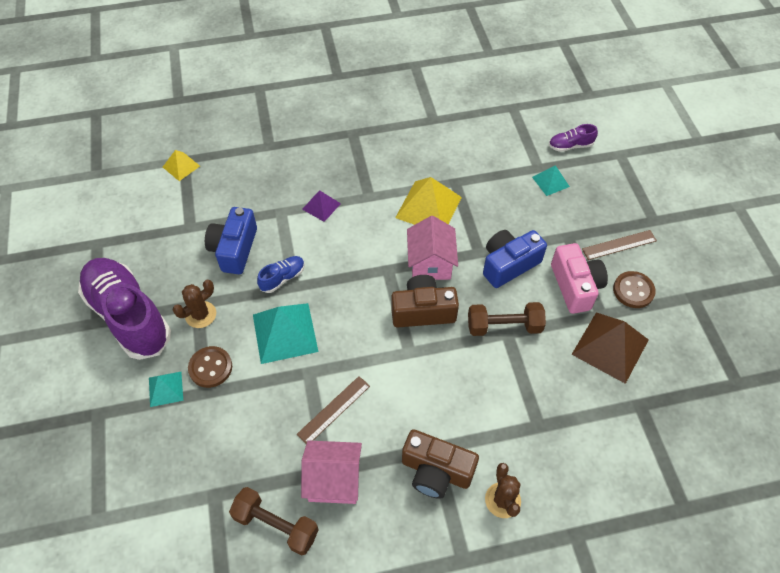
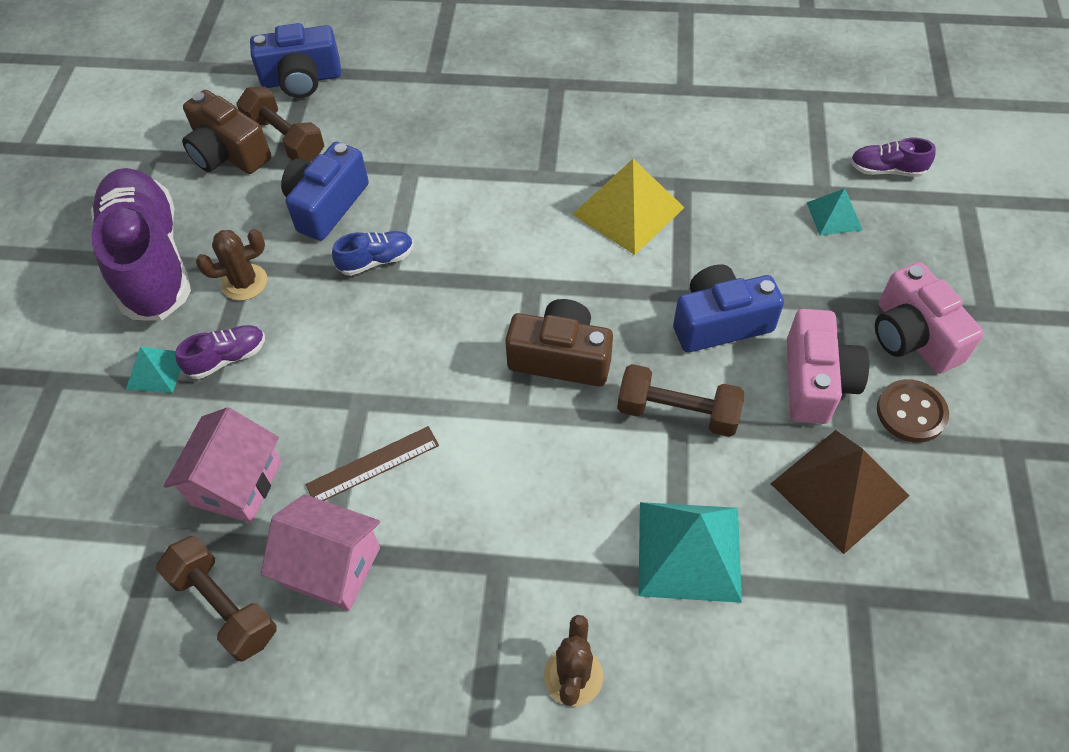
camera: 20 degrees right, 0 degrees up
yellow pyramid [163,150,200,181] -> blue camera [250,23,341,98]
brown button [188,346,232,388] -> purple shoe [175,325,265,379]
turquoise pyramid [253,303,319,364] -> turquoise pyramid moved to [638,502,742,603]
purple pyramid [302,190,341,222] -> none
brown camera [402,429,479,499] -> brown camera moved to [182,90,271,174]
pink house [407,216,458,280] -> pink house moved to [163,407,281,523]
brown ruler [582,230,657,260] -> pink camera [875,262,984,374]
none -> brown dumbbell [236,87,324,162]

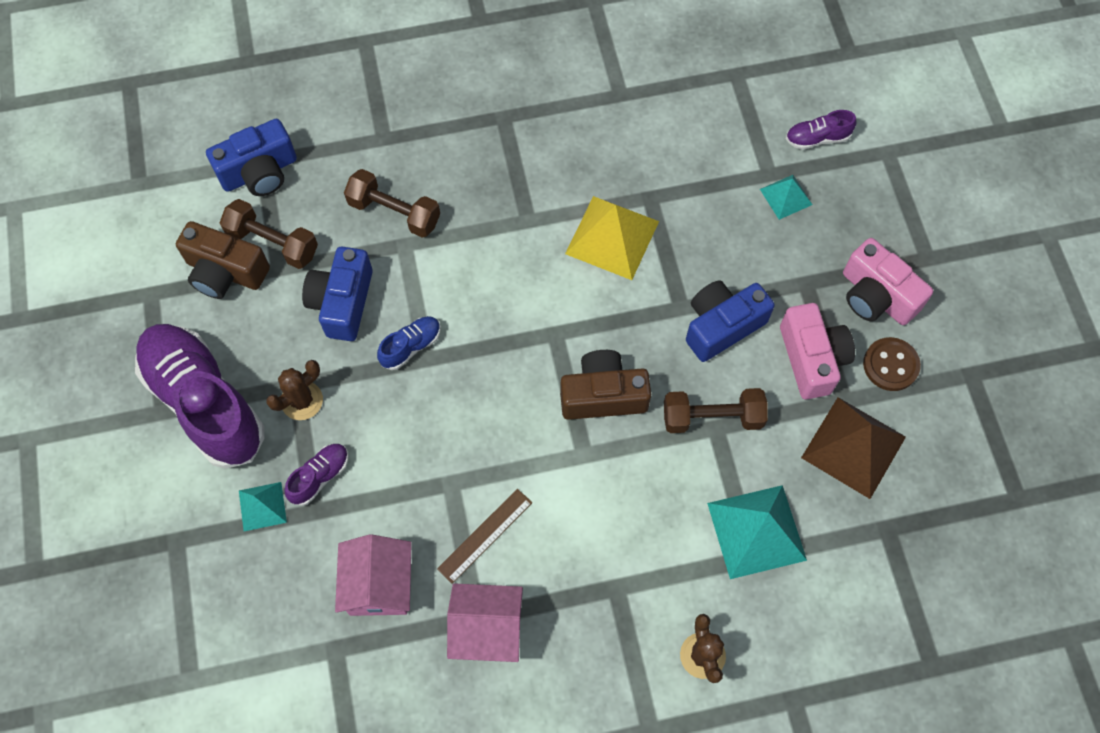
camera: 20 degrees left, 10 degrees up
brown dumbbell [156,536,277,662] -> brown dumbbell moved to [344,169,440,238]

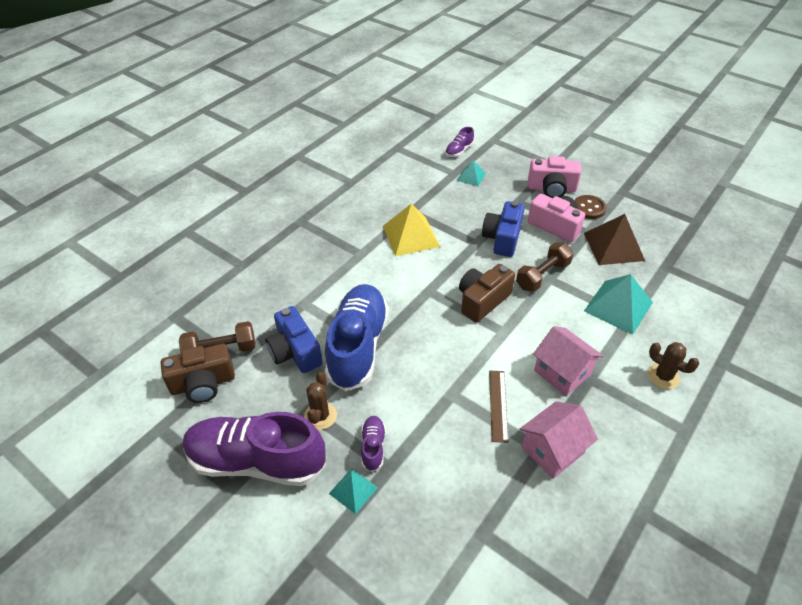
camera: 40 degrees left, 20 degrees down
blue camera [206,119,297,196] -> none
pink house [335,534,412,616] -> pink house moved to [533,326,603,396]
brown dumbbell [344,169,440,238] -> none
blue shoe [377,316,441,370] -> blue shoe [325,284,389,391], size x2.37

